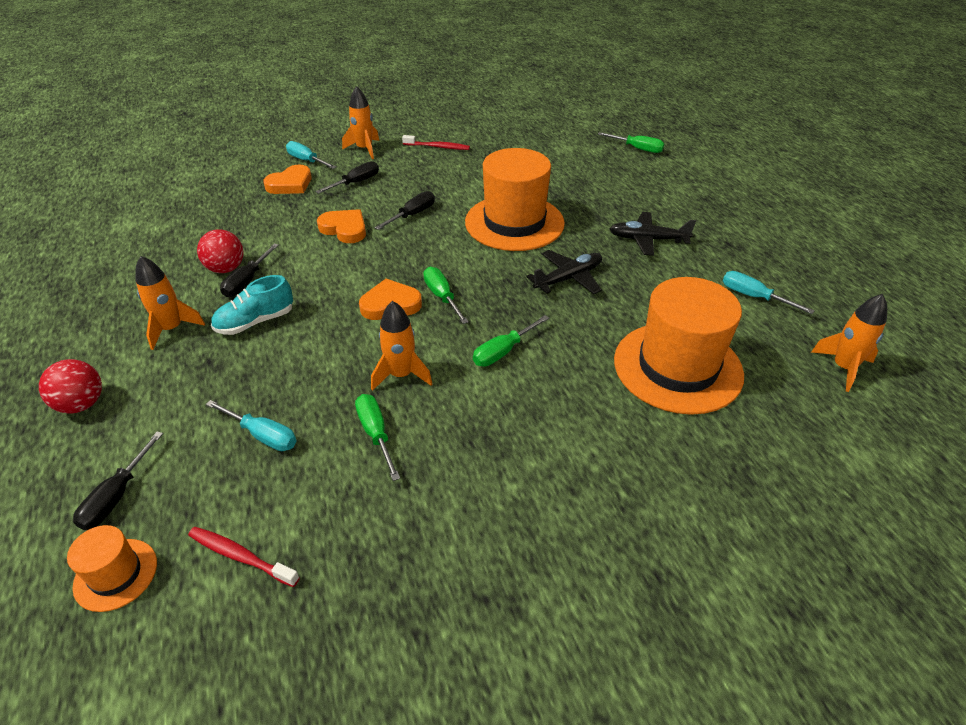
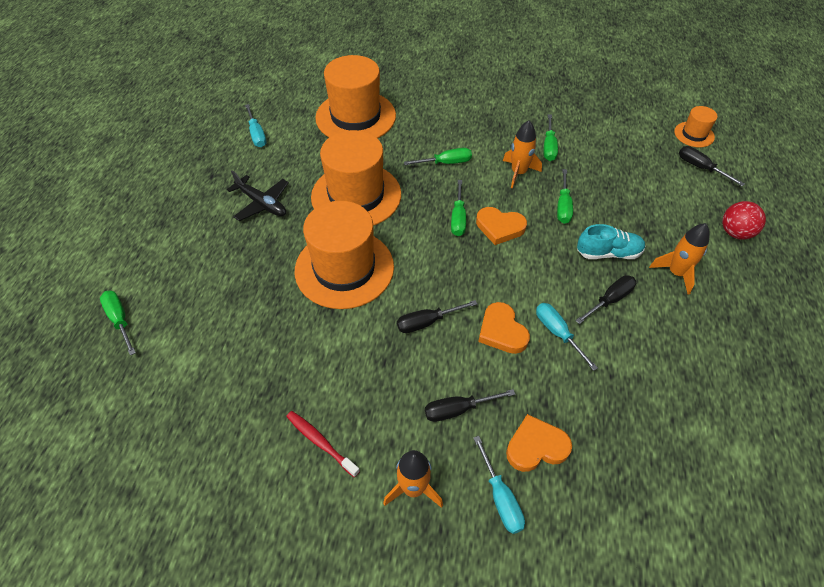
camera: 150 degrees left, 10 degrees up
black screwdriver [73,431,163,530] -> black screwdriver turned 90 degrees counterclockwise [679,146,745,186]
red toothbrush [188,527,300,587] -> none
red ball [197,229,244,273] -> none
turquoise screwdriver [206,400,297,451] -> turquoise screwdriver moved to [536,303,598,371]
black plane [526,250,602,294] -> orange hat [311,130,401,226]
orange rocket [811,294,887,392] -> none
none -> green screwdriver [557,169,573,224]

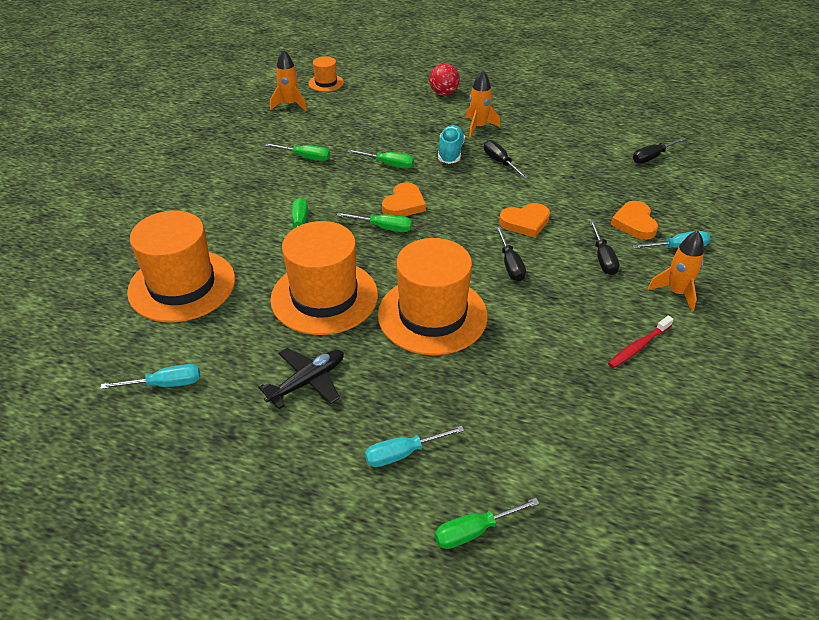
camera: 80 degrees left, 10 degrees down
orange rocket [503,120,542,189] -> orange rocket moved to [270,49,307,111]
turquoise screwdriver [536,303,598,371] -> turquoise screwdriver moved to [365,426,464,467]
black screwdriver [679,146,745,186] -> black screwdriver moved to [633,137,686,163]

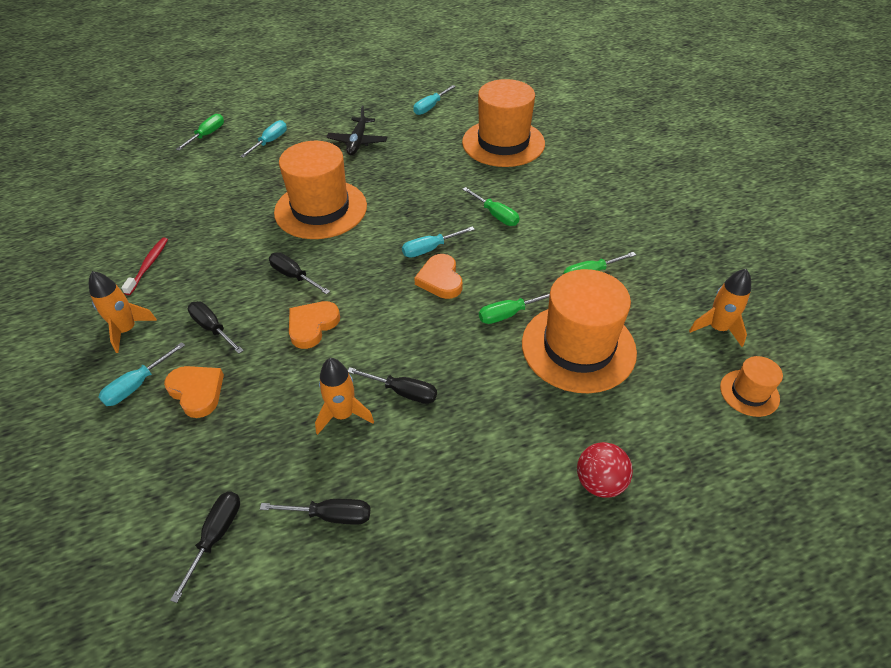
camera: 140 degrees right, 5 degrees up
orange hat [270,221,378,335] -> orange hat moved to [522,269,637,393]
green screwdriver [337,213,412,232] -> turquoise screwdriver [402,226,475,258]
turquoise shoe [438,125,465,164] -> none
orange rocket [466,71,500,138] -> orange rocket moved to [315,358,374,435]
none -> black screwdriver [260,499,370,525]

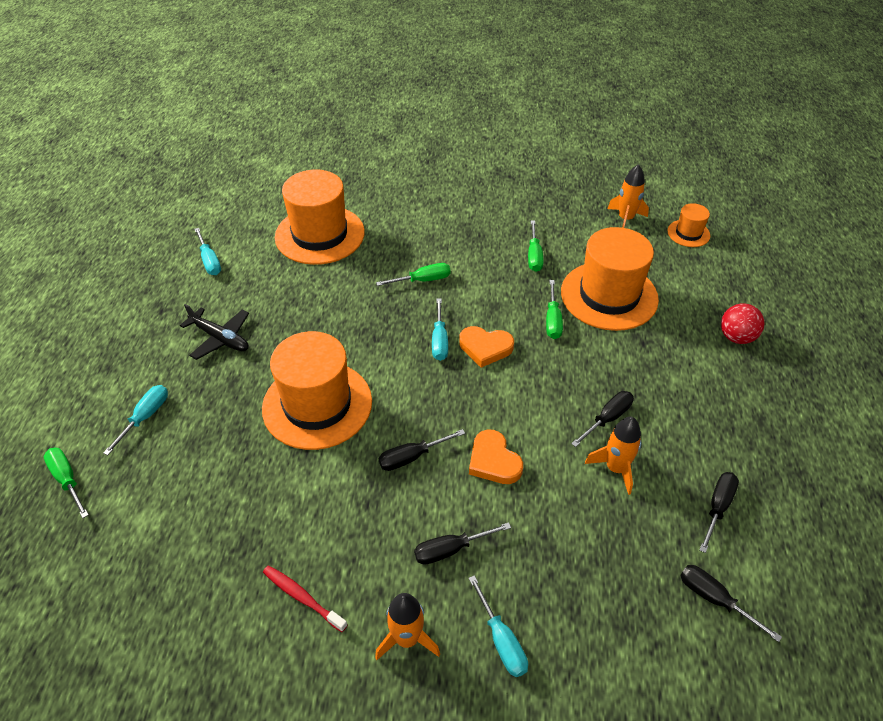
camera: 65 degrees left, 0 degrees up
orange heart [164,366,224,418] -> none
turquoise screwdriver [240,120,287,158] -> turquoise screwdriver turned 60 degrees clockwise [103,385,168,455]

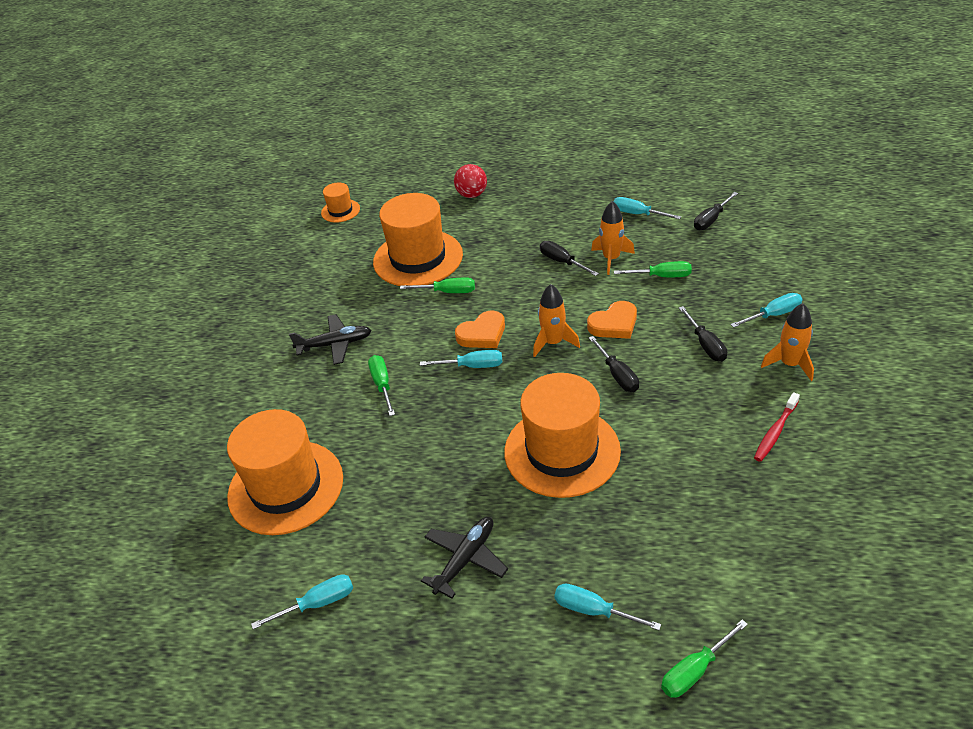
camera: 85 degrees left, 5 degrees down
orange heart [459,326,514,368] -> orange heart turned 45 degrees clockwise [455,310,505,348]
green screwdriver [528,221,544,272] -> green screwdriver moved to [614,261,692,277]
orange rocket [607,164,649,228] -> orange rocket moved to [533,284,580,357]
black screwdriver [699,472,739,553] -> turquoise screwdriver [613,197,681,219]
none -> black plane [289,314,372,365]

